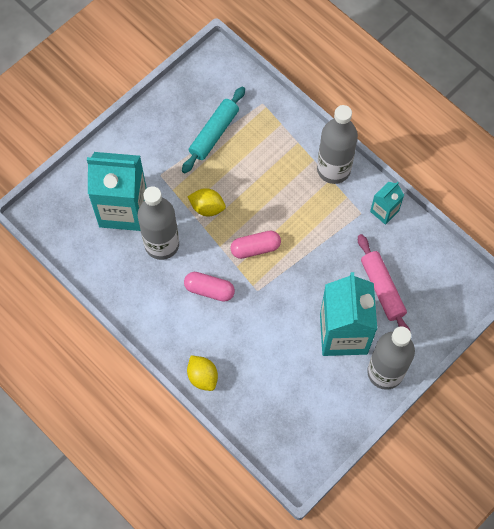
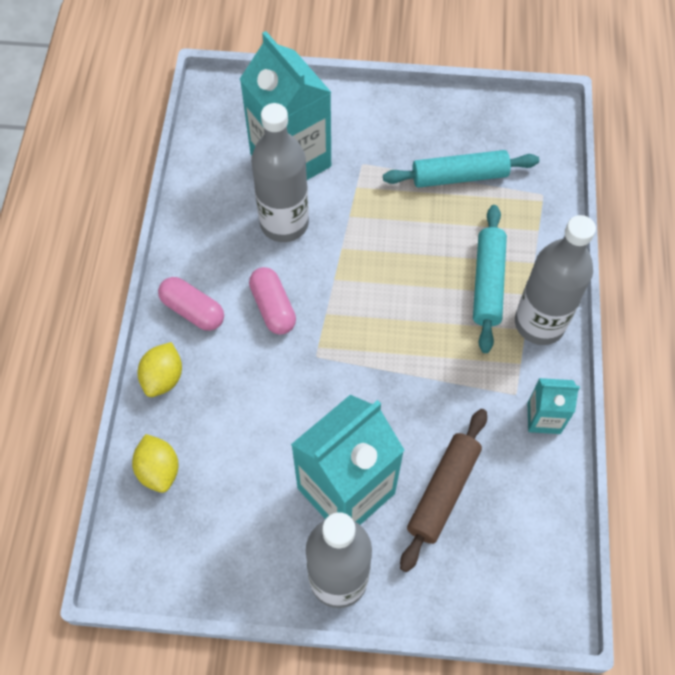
camera: 50 degrees right, 5 degrees down
yellow lemon [187,188,226,216] -> yellow lemon moved to [132,434,178,493]
pink capsule [230,231,281,259] -> pink capsule moved to [158,277,224,331]
pink rolling pin [358,234,411,332] -> brown rolling pin [400,409,487,572]
none -> turquoise rolling pin [473,205,507,353]

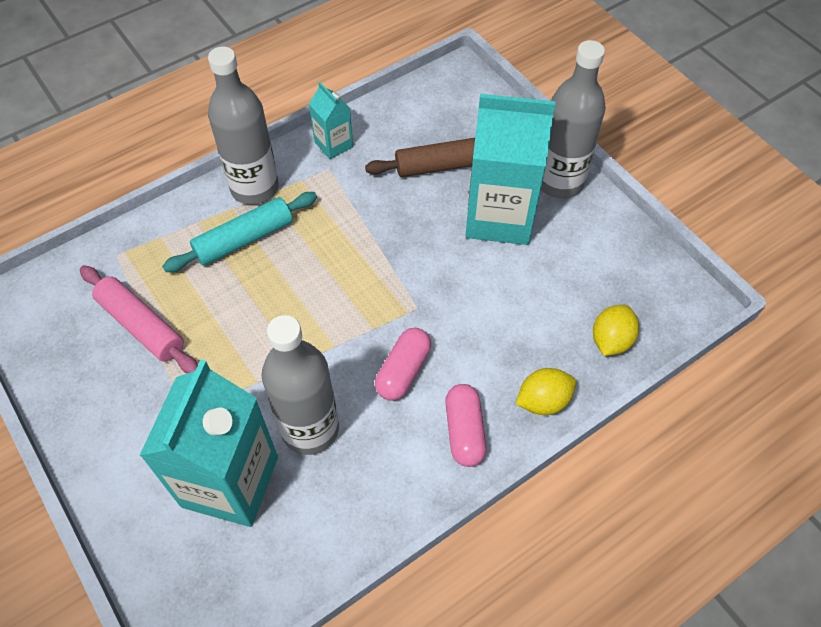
camera: 130 degrees left, 5 degrees down
turquoise rolling pin [383,150,539,188] -> pink rolling pin [80,265,198,373]

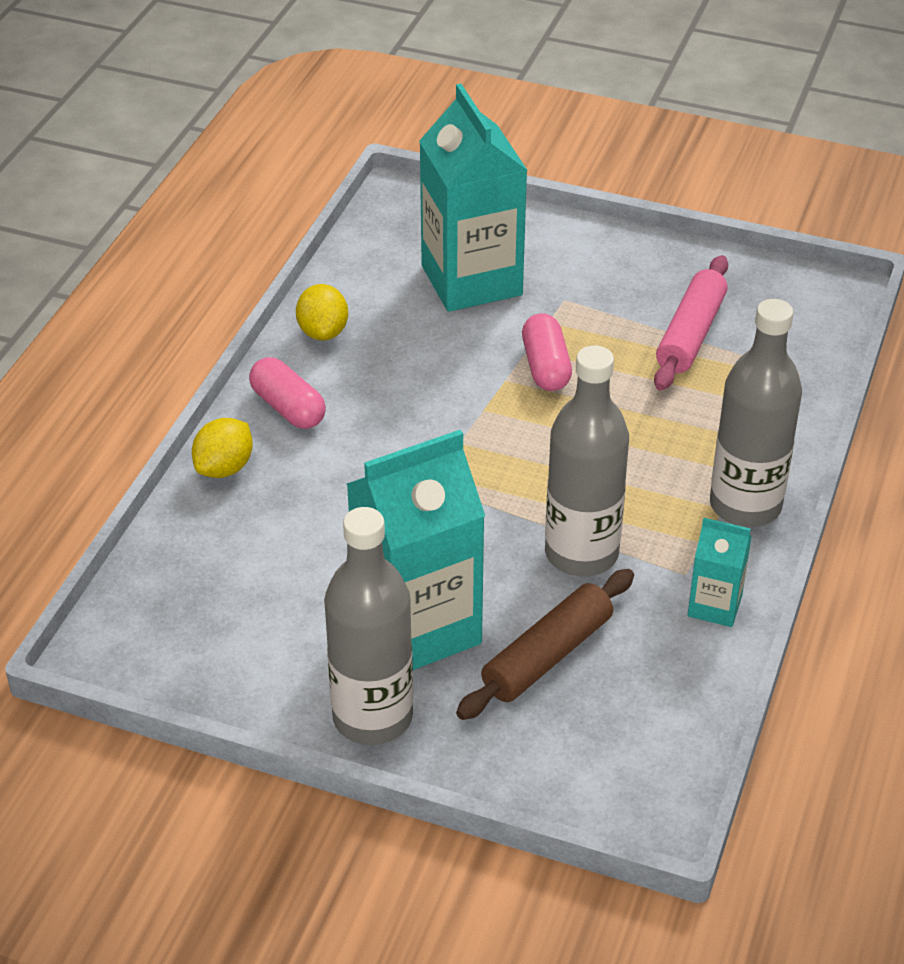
camera: 145 degrees right, 15 degrees down
pink rolling pin [80,265,198,373] -> pink rolling pin turned 75 degrees counterclockwise [654,255,728,390]
turquoise rolling pin [162,192,317,272] -> none
grey bottle [261,315,339,455] -> grey bottle moved to [545,346,629,577]
pink capsule [375,328,431,401] -> pink capsule moved to [522,313,572,391]
yellow lemon [593,305,639,356] -> yellow lemon moved to [296,284,348,341]

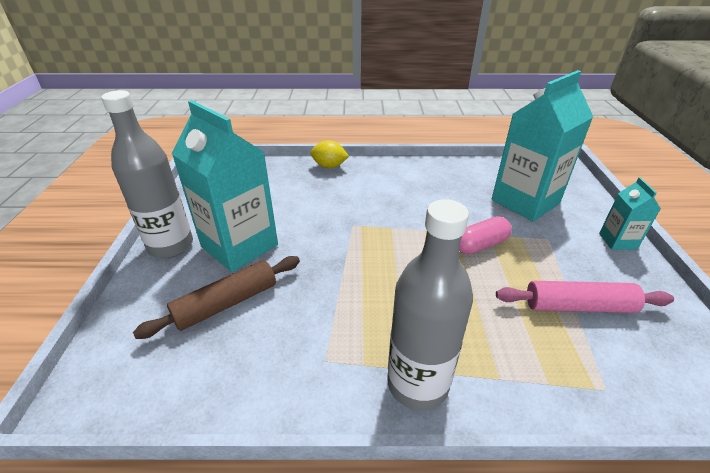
camera: 70 degrees right, 5 degrees down
pink capsule [249,357,326,429] -> none
yellow lemon [296,284,348,341] -> none
brown rolling pin [456,569,634,720] -> brown rolling pin turned 60 degrees counterclockwise [133,256,300,339]
grey bottle [545,346,629,577] -> none
turquoise carton [688,518,752,627] -> turquoise carton moved to [599,177,661,250]

